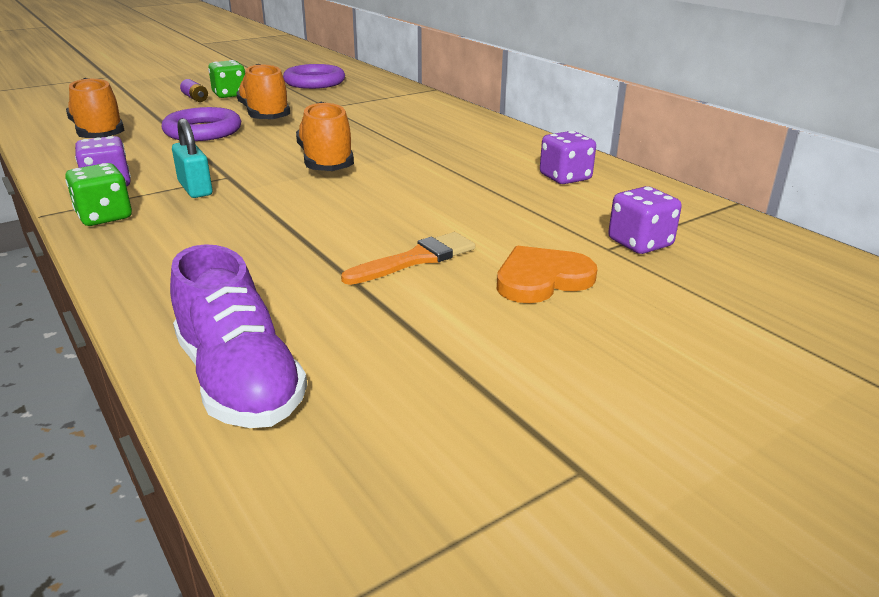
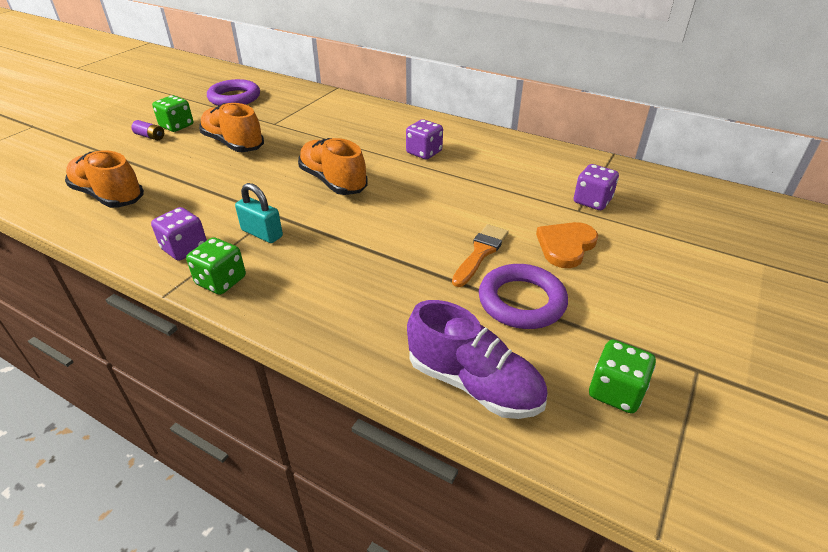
camera: 25 degrees left, 10 degrees up
purple ring [162,107,241,141] -> purple ring moved to [479,264,568,329]
purple dice [540,131,596,184] -> purple dice moved to [406,119,443,159]
none -> green dice [589,340,656,413]

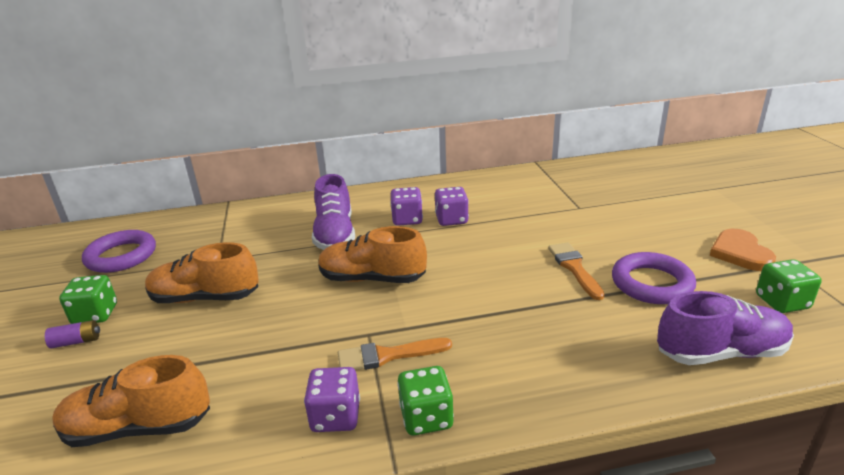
camera: 40 degrees left, 10 degrees down
turquoise padlock [235,183,283,243] -> orange brush [338,338,452,370]
orange heart [536,222,598,268] -> orange heart moved to [710,229,776,271]
purple dice [574,164,619,210] -> purple dice moved to [435,187,469,226]
none -> purple shoe [312,174,355,250]

